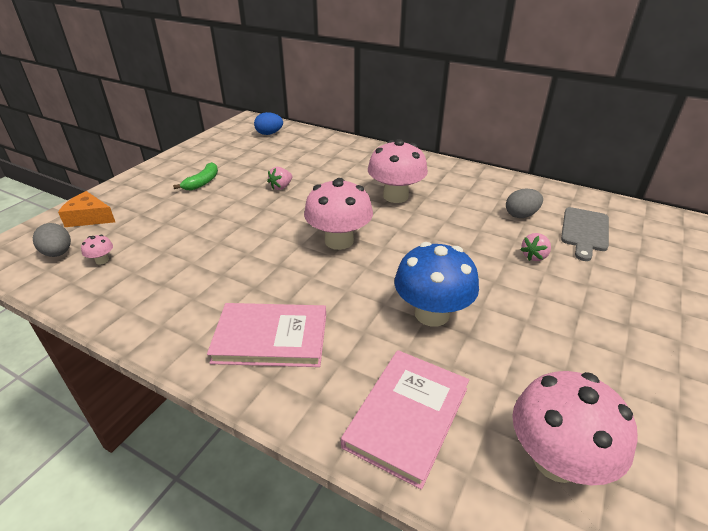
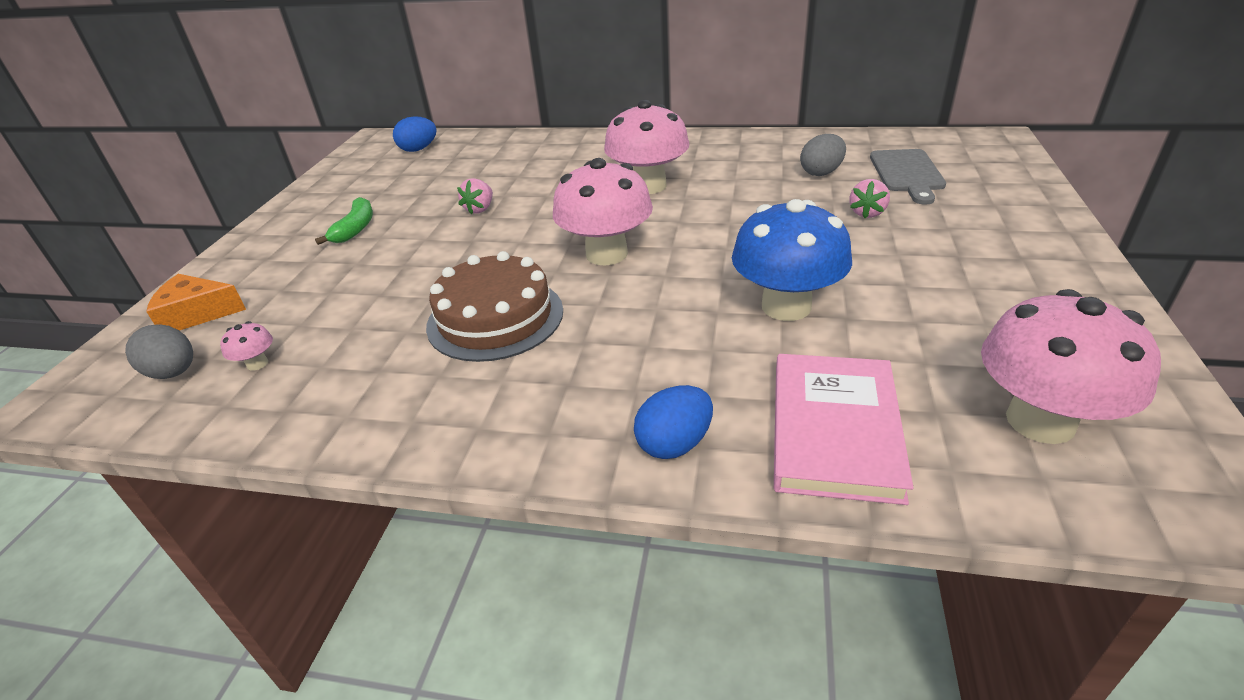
camera: 15 degrees left, 0 degrees up
pink book [207,303,326,367] -> none
none -> brown cake [426,251,563,362]
none -> blue egg [634,385,713,459]

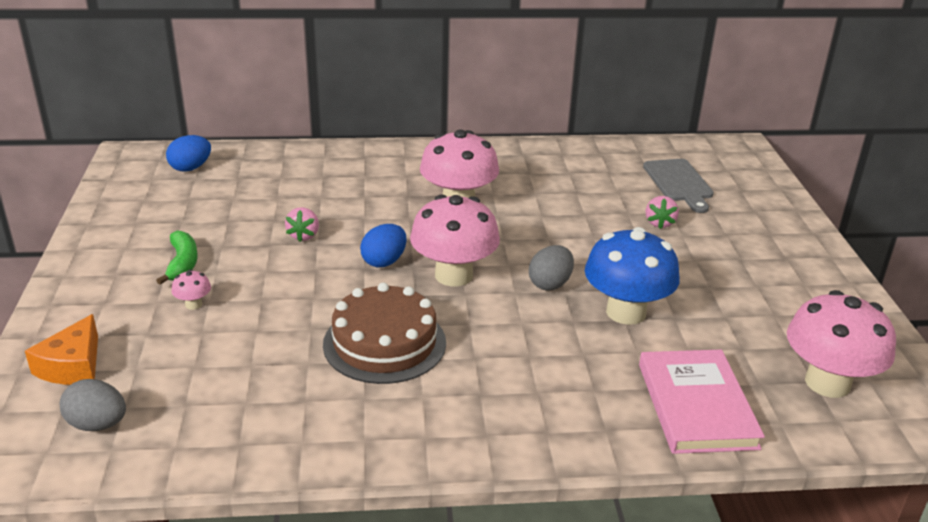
camera: 20 degrees left, 5 degrees down
orange cheese [146,274,246,331] -> orange cheese turned 60 degrees counterclockwise [25,314,98,385]
pink mushroom [220,321,273,371] -> pink mushroom moved to [171,270,211,310]
blue egg [634,385,713,459] -> blue egg moved to [360,224,407,267]
grey egg [800,134,846,176] -> grey egg moved to [529,245,574,290]

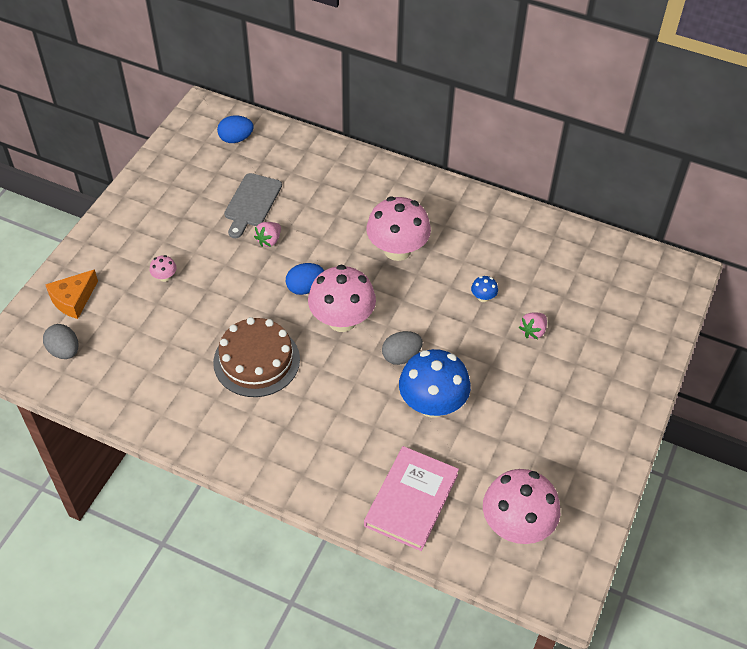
camera: 30 degrees right, 20 degrees up
green banana [156,231,198,285] -> none
grey cutting board [643,159,714,213] -> grey cutting board moved to [224,173,282,238]
none -> blue mushroom [471,276,498,302]

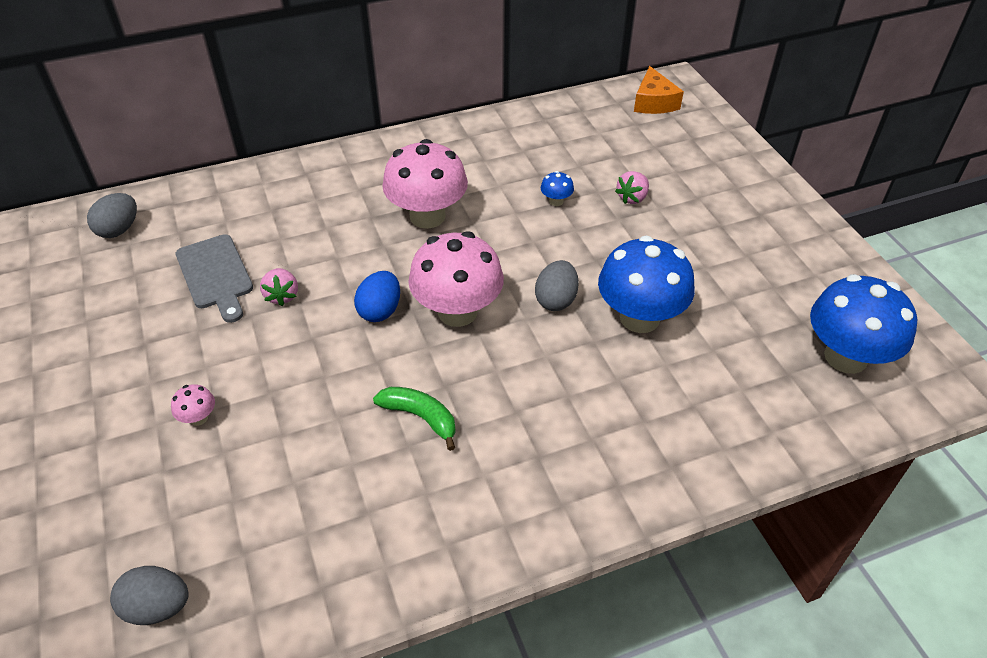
camera: 45 degrees left, 5 degrees down
orange cheese [45,269,98,319] -> orange cheese moved to [634,66,684,114]
brown cake [213,317,300,397] -> green banana [373,387,456,451]
blue egg [217,115,254,143] -> grey egg [87,193,137,238]
pink book [364,446,459,551] -> none
pink mushroom [483,469,560,544] -> blue mushroom [810,274,917,374]
pink strawberry [519,312,547,339] -> pink strawberry turned 45 degrees clockwise [615,171,649,204]

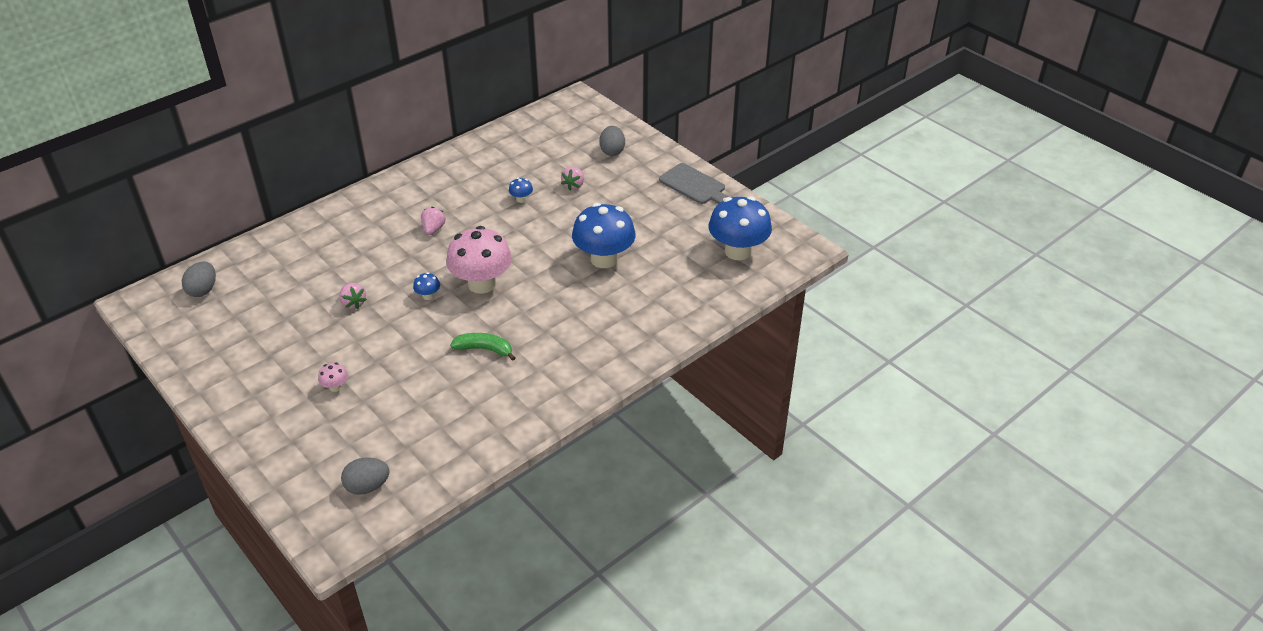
camera: 20 degrees left, 5 degrees down
grey cutting board [176,234,253,323] -> grey cutting board moved to [659,163,729,204]
blue egg [354,271,400,322] -> blue mushroom [413,272,440,300]
pink mushroom [382,139,468,229] -> pink strawberry [421,207,446,235]
grey egg [535,260,579,311] -> grey egg moved to [599,126,625,156]
orange cheese [634,66,684,114] -> none

